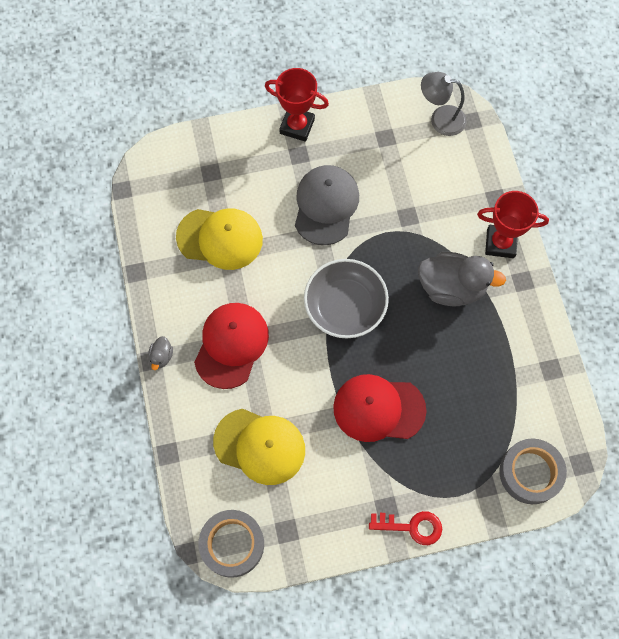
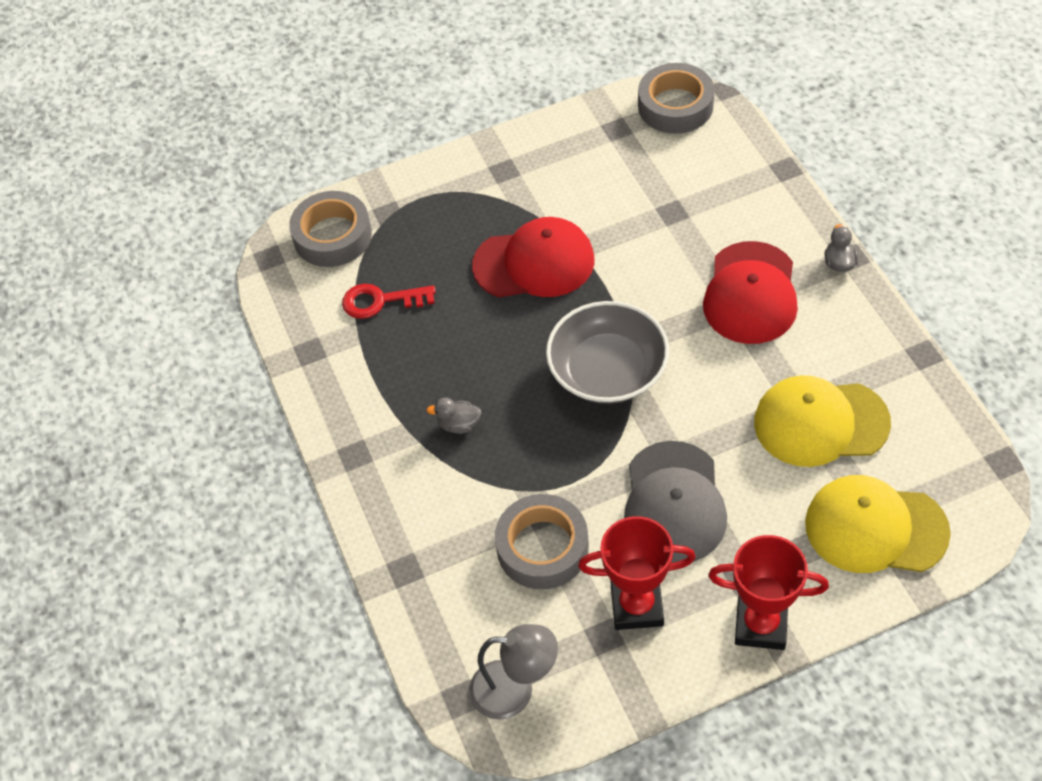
camera: 175 degrees right, 15 degrees down
yellow cap [213,409,305,485] -> yellow cap moved to [805,475,951,573]
red key [369,511,442,545] -> red key moved to [342,284,436,319]
grey duck [418,252,506,307] -> grey duck [427,398,482,434], size x0.43
red trophy [477,191,549,258] -> red trophy moved to [578,516,696,630]
none -> grey tape [495,494,589,589]

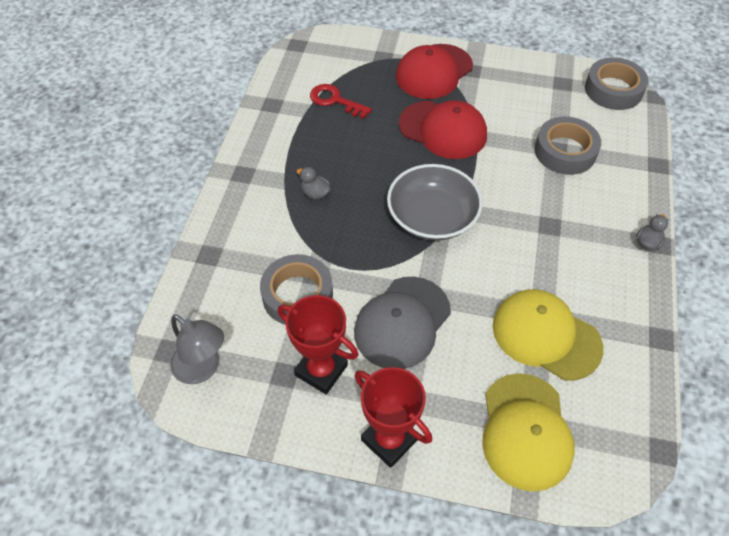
camera: 30 degrees right, 0 degrees up
grey tape [289,191,372,267] -> grey tape moved to [535,117,601,175]
red cap [703,241,798,344] -> red cap moved to [396,44,473,99]
yellow cap [805,475,951,573] -> yellow cap turned 135 degrees counterclockwise [482,373,575,492]

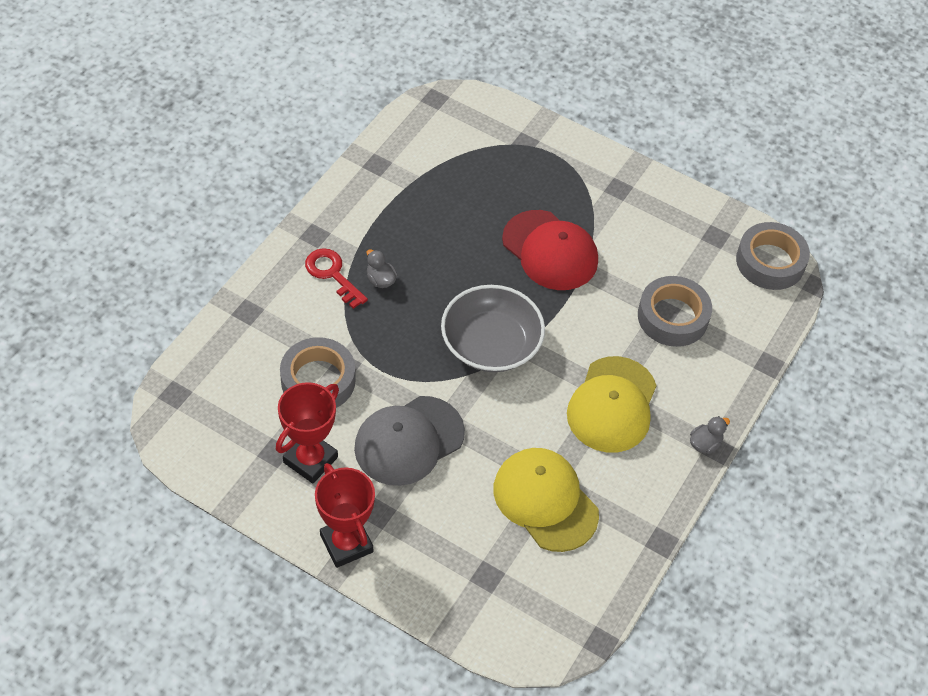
camera: 15 degrees right, 0 degrees up
grey lamp [170,314,224,384] -> none
red trophy [278,295,358,394] -> red trophy turned 75 degrees clockwise [276,382,339,483]
red key [310,84,372,119] -> red key moved to [305,248,368,309]
red cap [396,44,473,99] -> none
yellow cap [482,373,575,492] -> yellow cap moved to [567,356,657,453]

